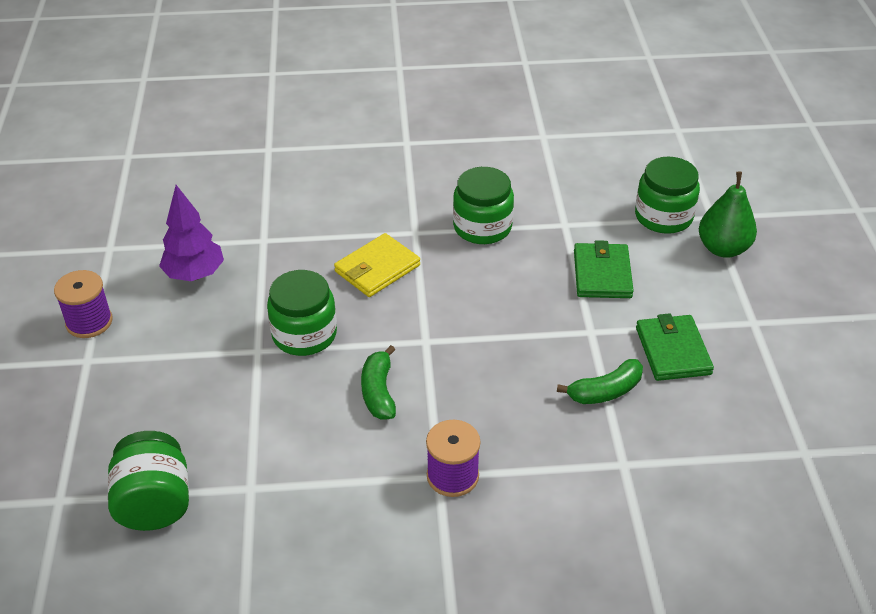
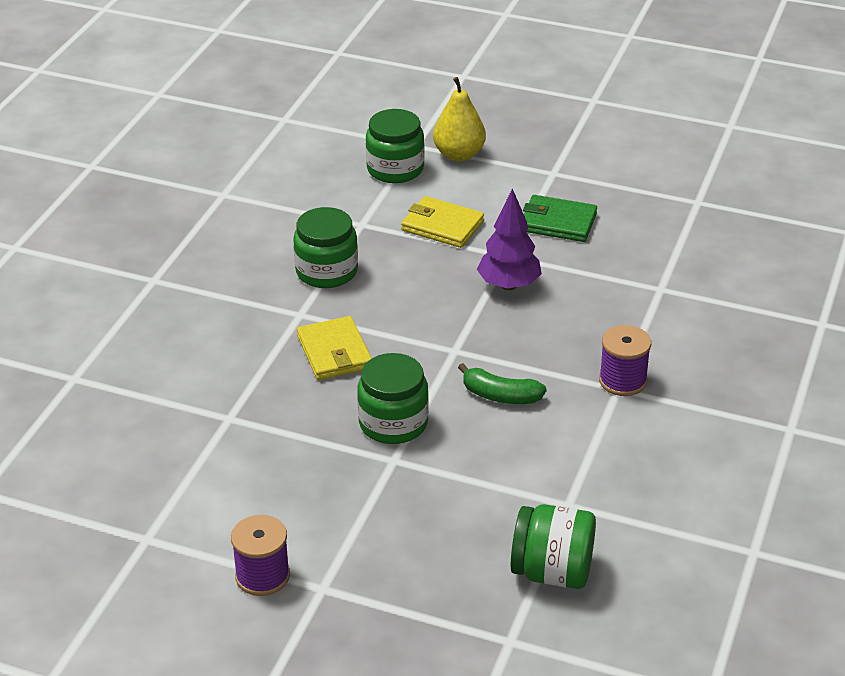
camera: 65 degrees left, 5 degrees down
purple tree [159,185,224,281] -> purple tree moved to [477,188,542,290]
green banana [557,359,643,404] -> none
green wallet [574,240,634,298] -> yellow wallet [401,196,484,248]
green pear [699,172,757,257] -> yellow pear [433,77,486,162]

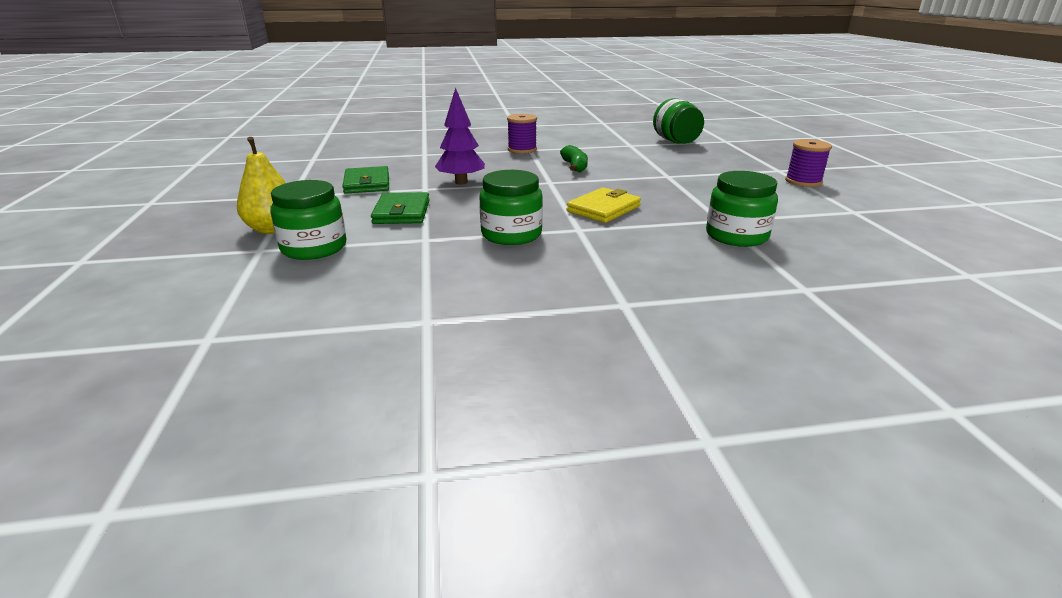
camera: 120 degrees left, 10 degrees down
green jar [357,353,429,444] -> green jar moved to [706,171,778,247]
yellow wallet [401,196,484,248] -> green wallet [371,192,430,224]

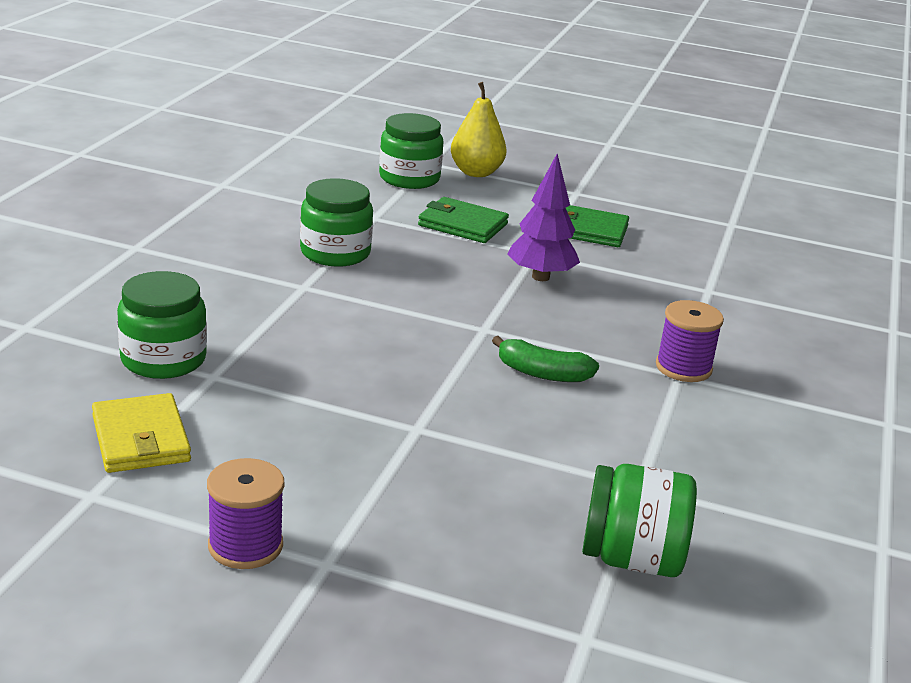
camera: 115 degrees right, 0 degrees up
yellow wallet [567,187,641,223] -> yellow wallet moved to [92,393,191,473]

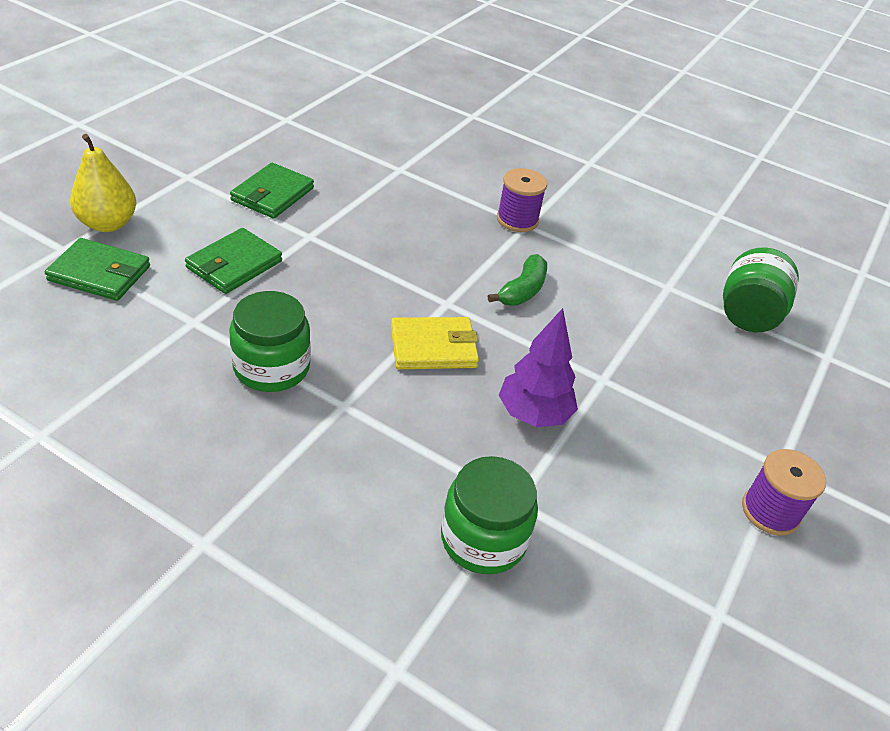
camera: 80 degrees left, 15 degrees up
yellow wallet [92,393,191,473] -> yellow wallet moved to [391,317,479,369]
green jar [379,113,443,189] -> green wallet [45,238,150,301]
purple tree [507,154,580,281] -> purple tree moved to [499,308,578,427]

